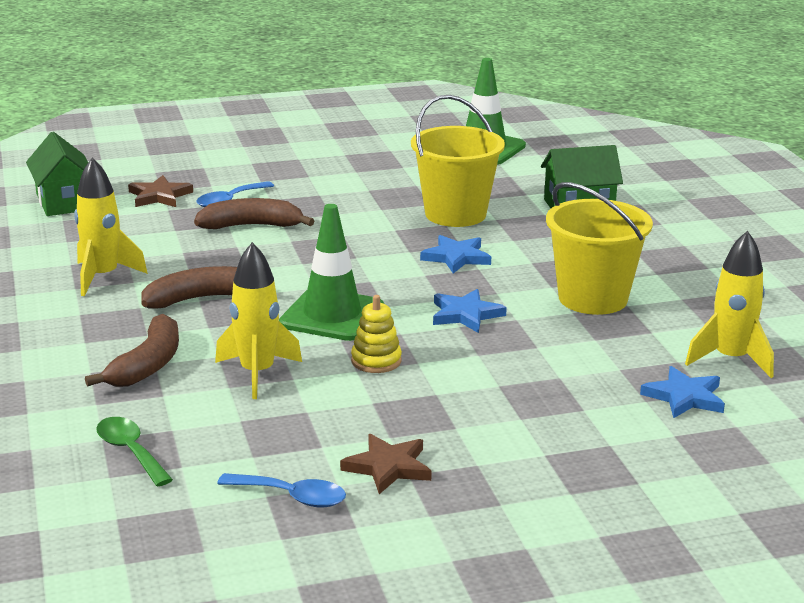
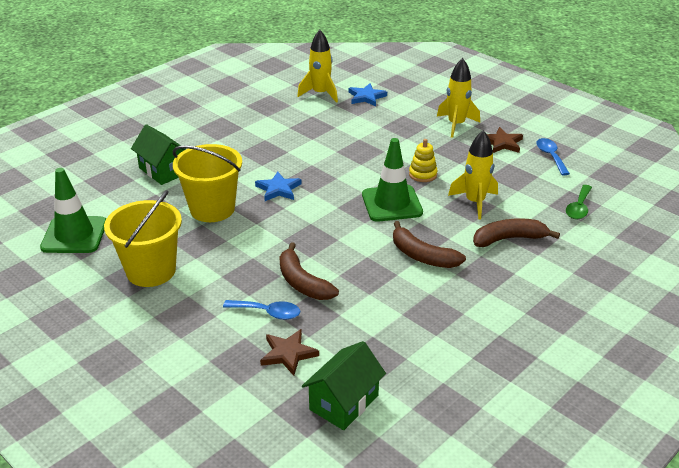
camera: 120 degrees left, 10 degrees up
yellow rocket [74,157,148,296] -> yellow rocket moved to [437,58,480,138]
blue star [433,289,507,333] -> none
yellow bucket [546,182,653,315] -> yellow bucket moved to [104,190,182,287]

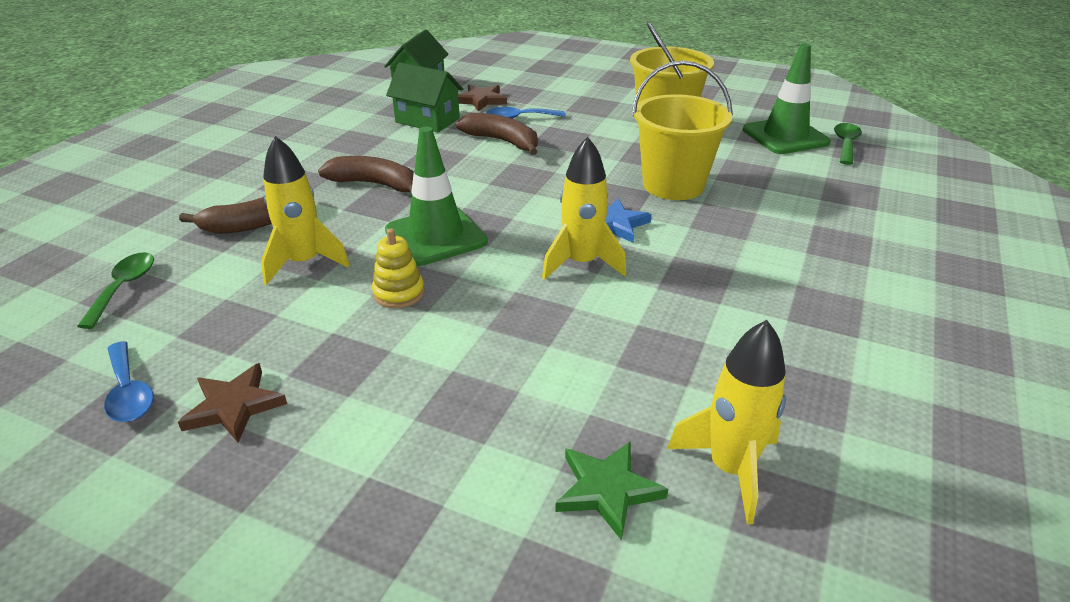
camera: 160 degrees right, 0 degrees up
green house [131,124,186,185] -> green house moved to [386,62,463,133]
blue star [349,83,387,106] -> green star [555,441,668,541]
yellow rocket [437,58,480,138] -> yellow rocket moved to [542,136,626,280]
none -> green spoon [834,123,862,165]

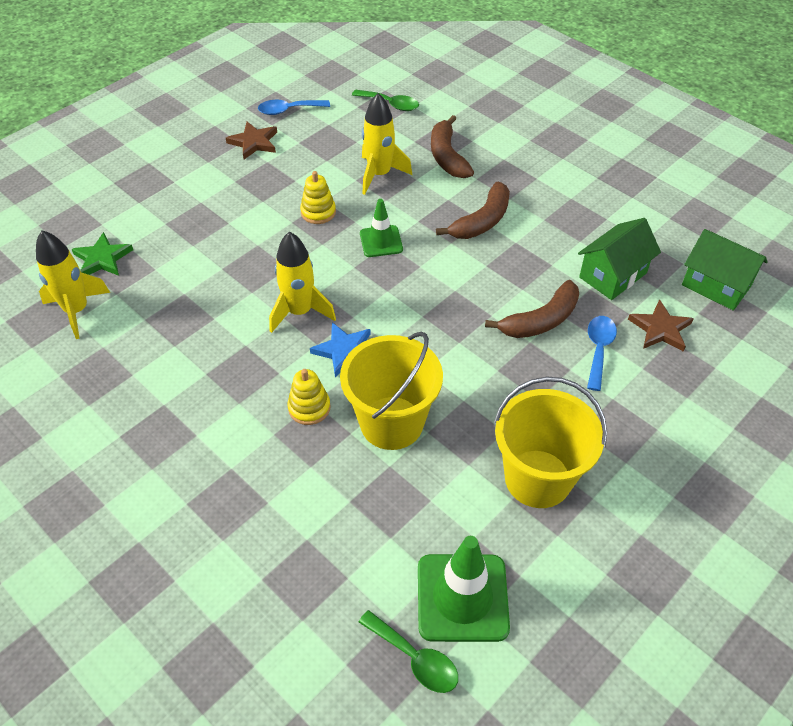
camera: 110 degrees right, 15 degrees up
green traffic cone [385,127,488,266] -> green traffic cone [360,199,403,257], size x0.60
none -> yellow stacking toy [287,369,331,425]

